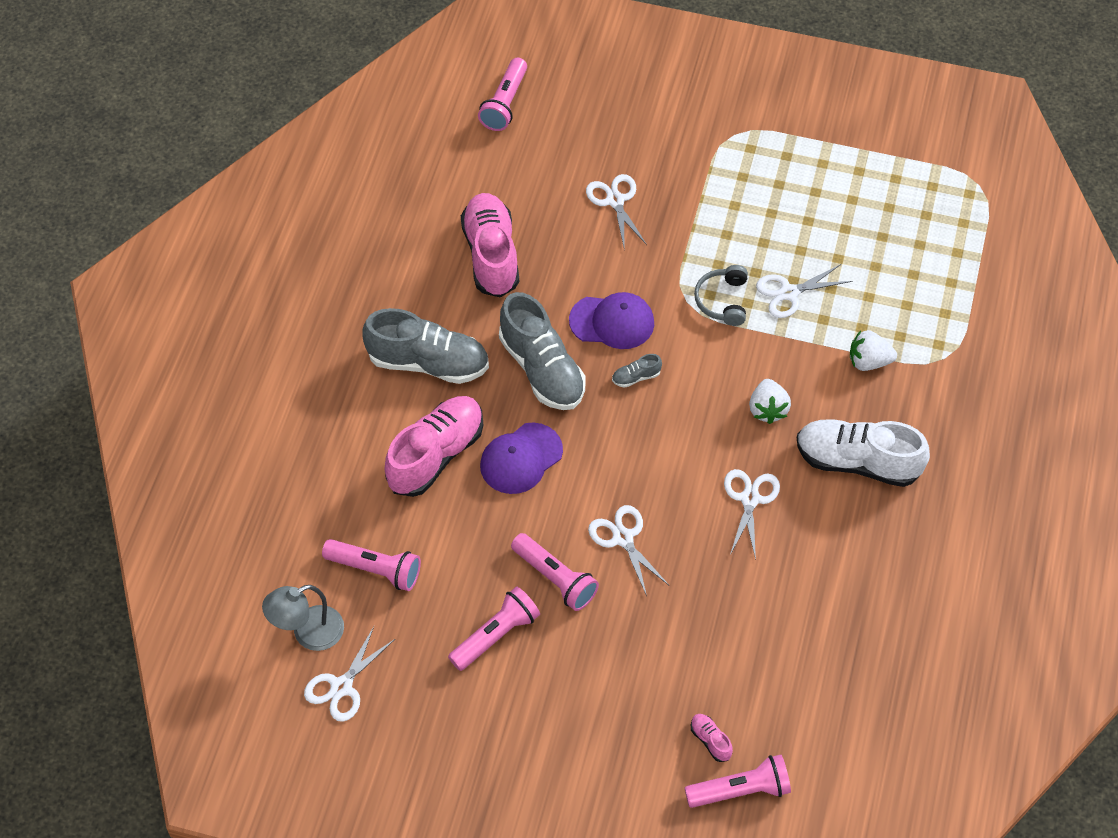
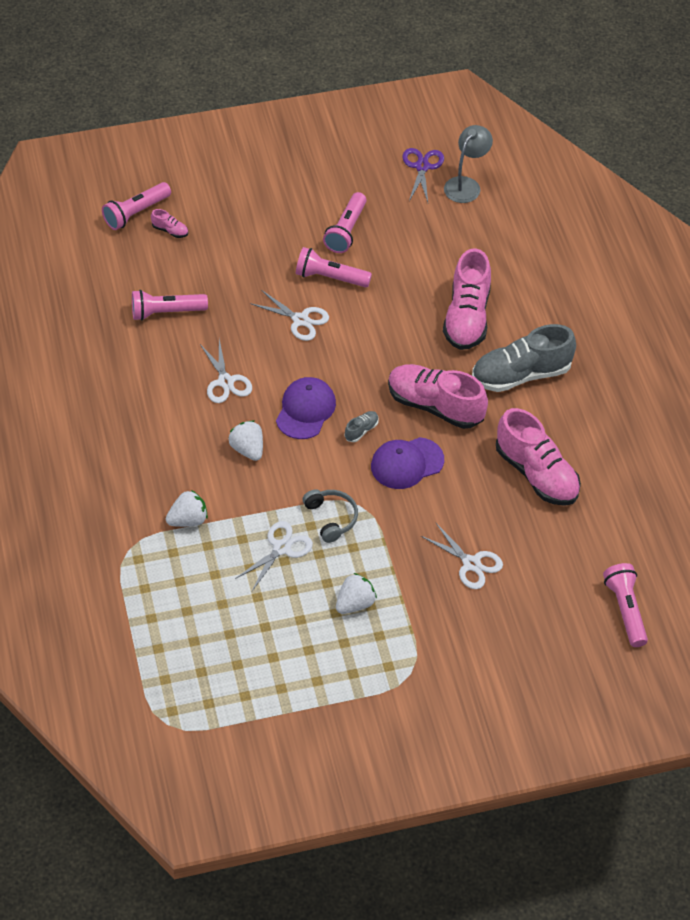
camera: 150 degrees right, 5 degrees down
white scissors [304,627,395,722] -> purple scissors [402,148,444,202]
pink flashlight [322,539,421,591] -> pink flashlight moved to [132,290,208,321]
purple cap [480,422,563,494] -> purple cap moved to [276,377,336,439]
grey shoe [499,292,586,410] -> pink shoe [388,364,488,429]
white shoe [797,419,930,487] -> none
none -> white strawberry [336,573,377,614]

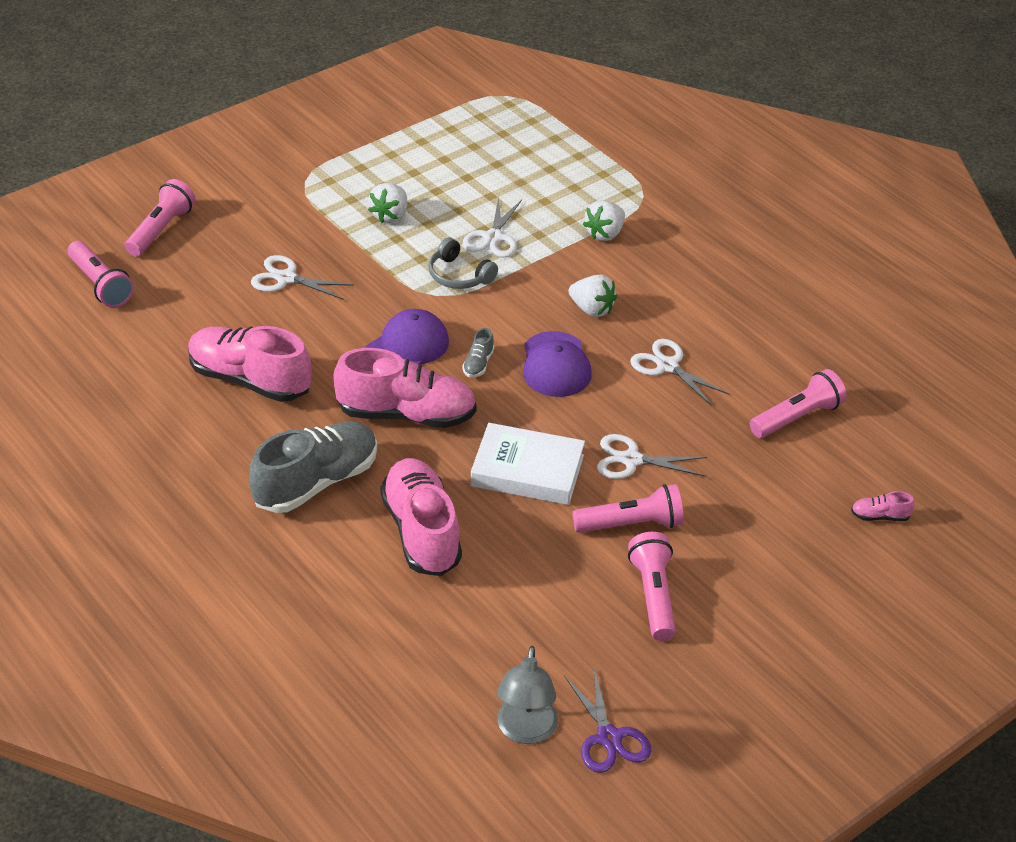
camera: 155 degrees right, 10 degrees down
pink flashlight [102,182,171,230] -> pink flashlight moved to [125,179,195,256]
none -> white book [470,423,585,505]

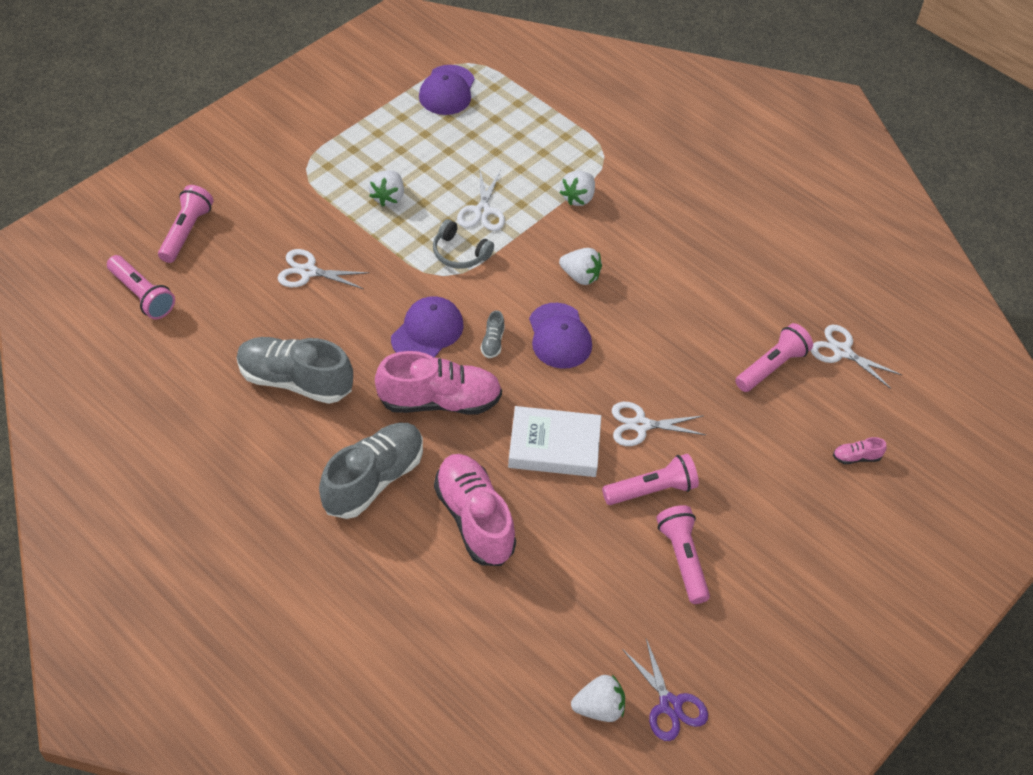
camera: 10 degrees left, 10 degrees up
pink shoe [188,326,312,402] -> grey shoe [237,337,353,404]
grey lamp [497,646,558,744] -> white strawberry [571,675,625,722]
white scissors [630,339,730,406] -> white scissors moved to [810,325,902,389]
none -> purple cap [419,65,475,115]

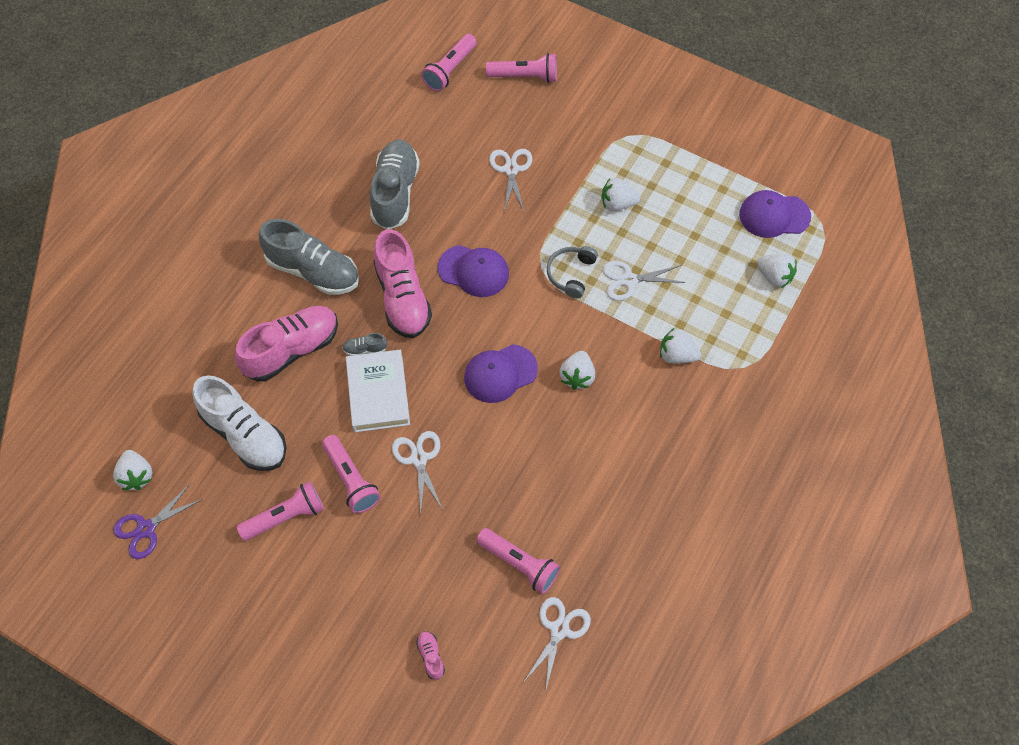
camera: 80 degrees right, 10 degrees up
grey shoe [481,310,505,358] -> grey shoe moved to [342,333,387,356]
none -> white shoe [192,375,287,471]
none -> white strawberry [757,254,797,288]

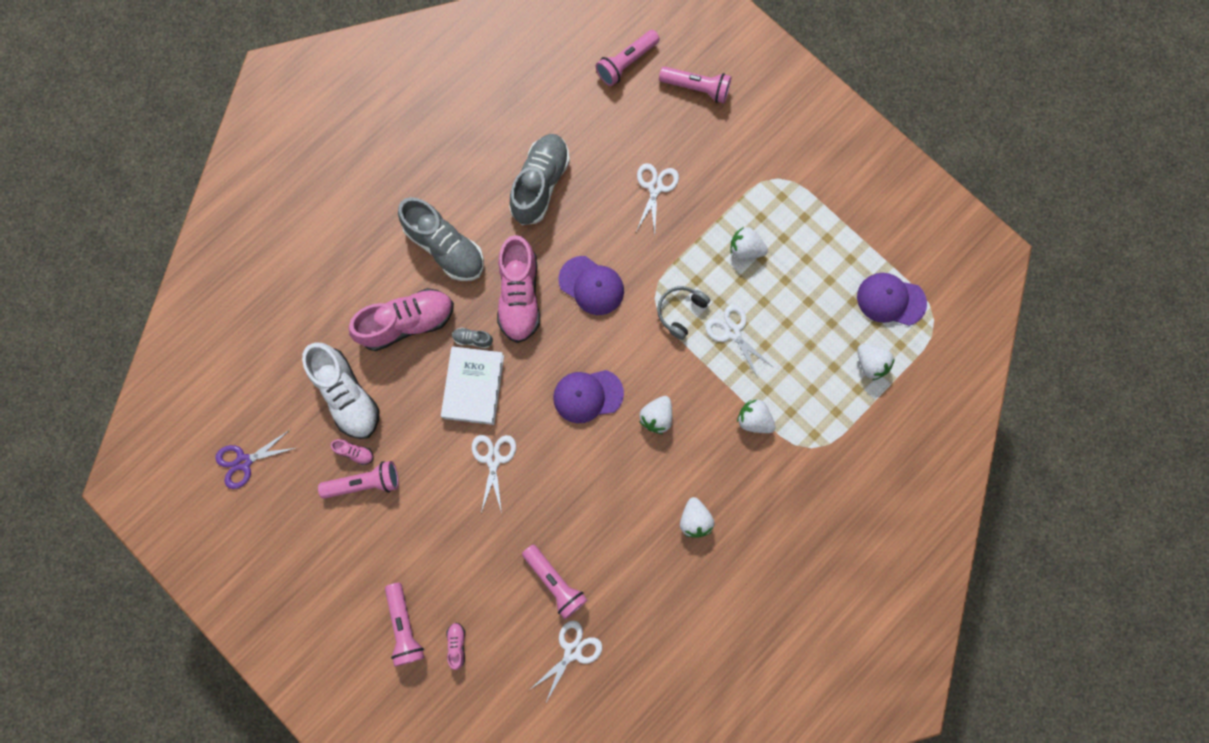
camera: 15 degrees right, 15 degrees up
white strawberry [113,450,153,490] -> white strawberry moved to [680,497,715,538]
pink flashlight [322,435,381,513] -> pink flashlight moved to [385,582,424,666]
white scissors [603,261,686,301] -> white scissors turned 45 degrees clockwise [705,305,773,378]
none -> pink shoe [331,439,374,465]

